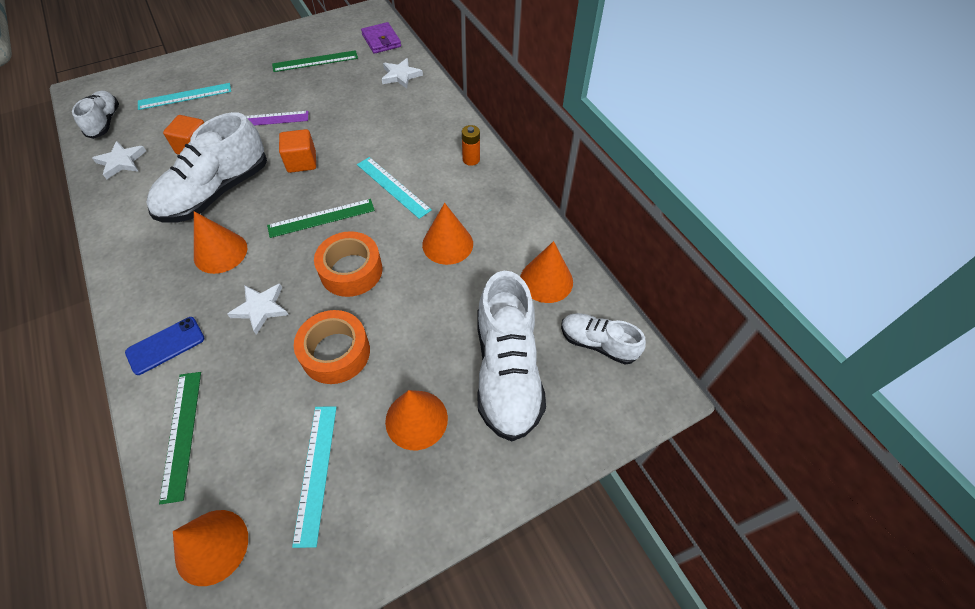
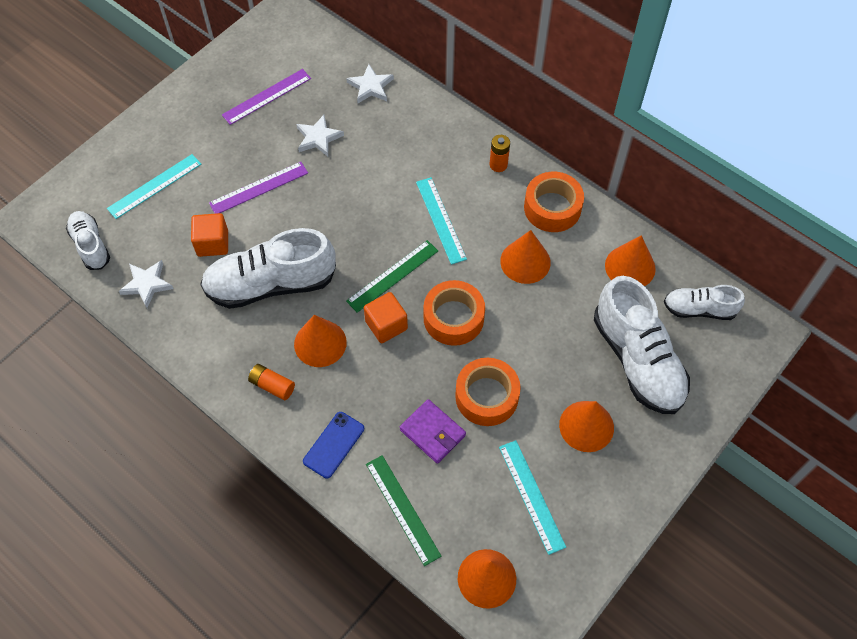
camera: 20 degrees left, 5 degrees up
white shoe [146,112,267,223] -> white shoe turned 60 degrees clockwise [200,228,336,309]
white star [227,284,289,335] -> white star moved to [296,115,344,156]
green ruler [272,50,358,72] -> purple ruler [222,69,311,125]
orange cube [279,129,316,173] -> orange cube moved to [364,292,408,343]
turquoise ruler [357,157,432,219] -> turquoise ruler turned 45 degrees clockwise [416,177,467,265]
purple wallet [361,22,401,54] -> purple wallet moved to [400,399,466,464]
none -> orange battery [248,364,295,400]
none -> orange tape [524,172,584,232]

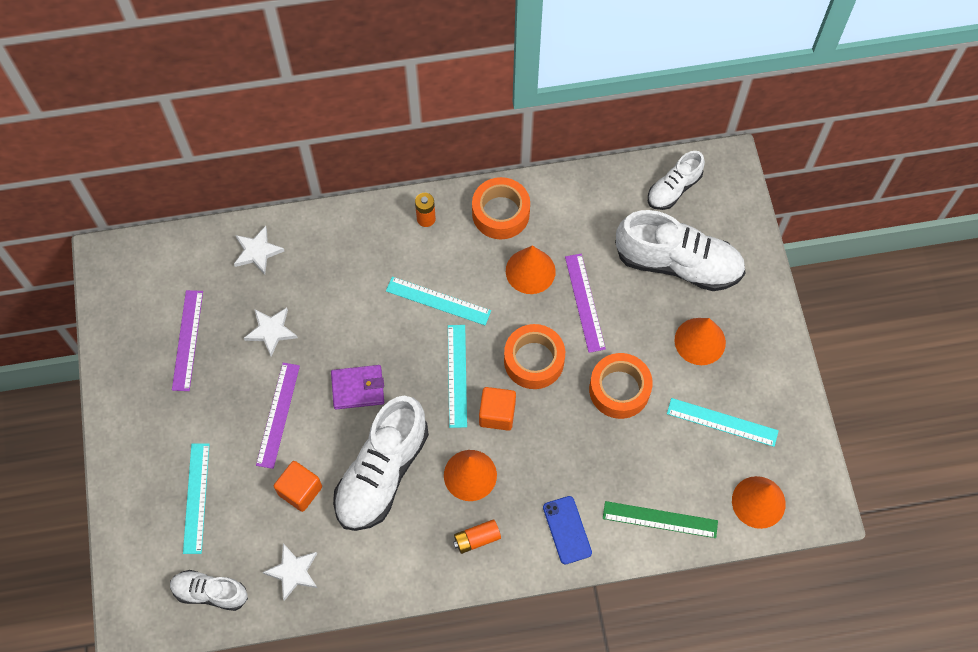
camera: 50 degrees left, 5 degrees up
green ruler [346,240,438,313] -> turquoise ruler [448,325,467,428]
purple wallet [400,399,466,464] -> purple wallet moved to [331,365,384,410]
orange cone [605,235,656,286] -> none
none -> purple ruler [565,254,606,353]

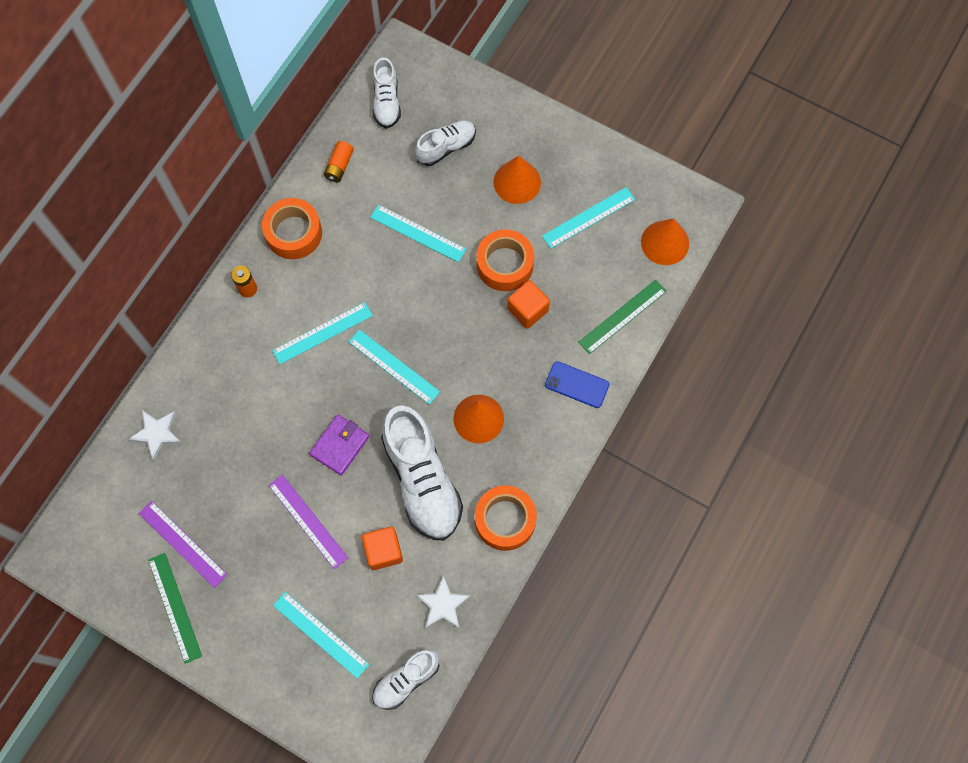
camera: 50 degrees left, 5 degrees up
white star [244,308,298,357] -> none
orange battery [453,519,501,554] -> orange battery moved to [324,141,354,182]
orange cube [479,387,516,431] -> orange cube moved to [507,280,550,329]
orange tape [504,324,565,389] -> orange tape moved to [475,485,537,551]
orange cone [506,245,556,294] -> none
purple ruler [565,254,606,353] -> turquoise ruler [370,204,467,262]
white shoe [615,210,746,291] -> white shoe [415,120,476,166], size x0.55
none -> green ruler [148,553,202,664]

